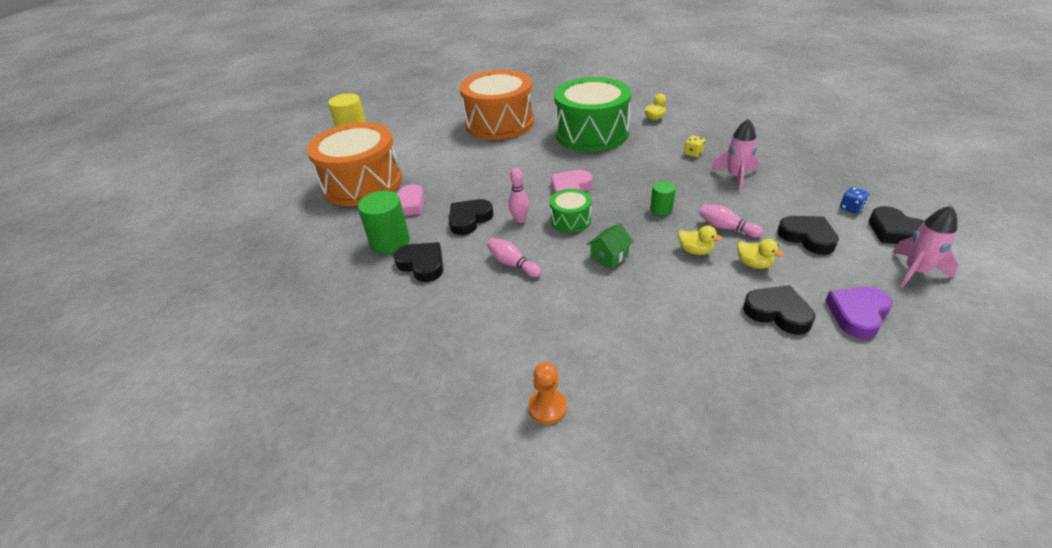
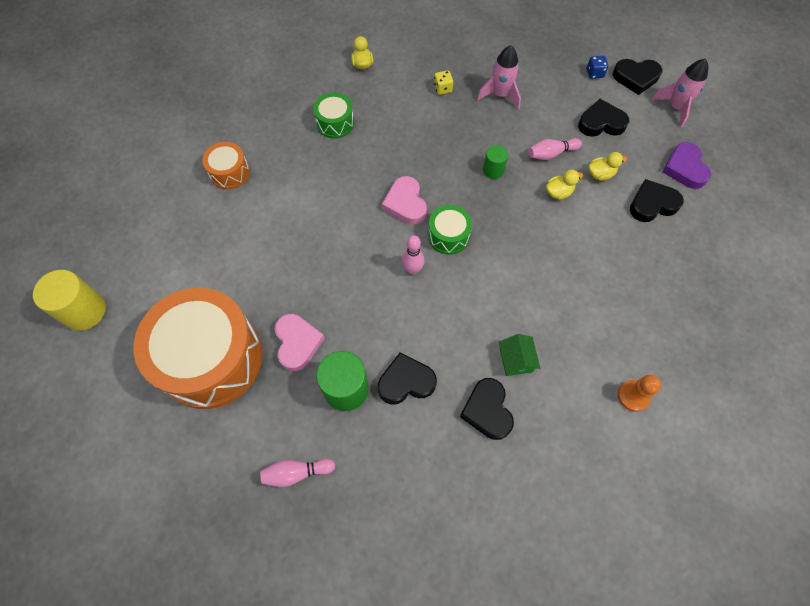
camera: 55 degrees left, 25 degrees up
black heart [449,199,493,235] -> black heart moved to [460,378,514,440]
orange drum [460,70,534,140] -> orange drum [202,142,250,189], size x0.45
pink bowling pin [487,238,541,277] -> pink bowling pin moved to [260,459,335,487]
green drum [554,77,631,152] -> green drum [313,93,354,139], size x0.45
green house [587,223,634,268] -> green house moved to [499,334,540,376]

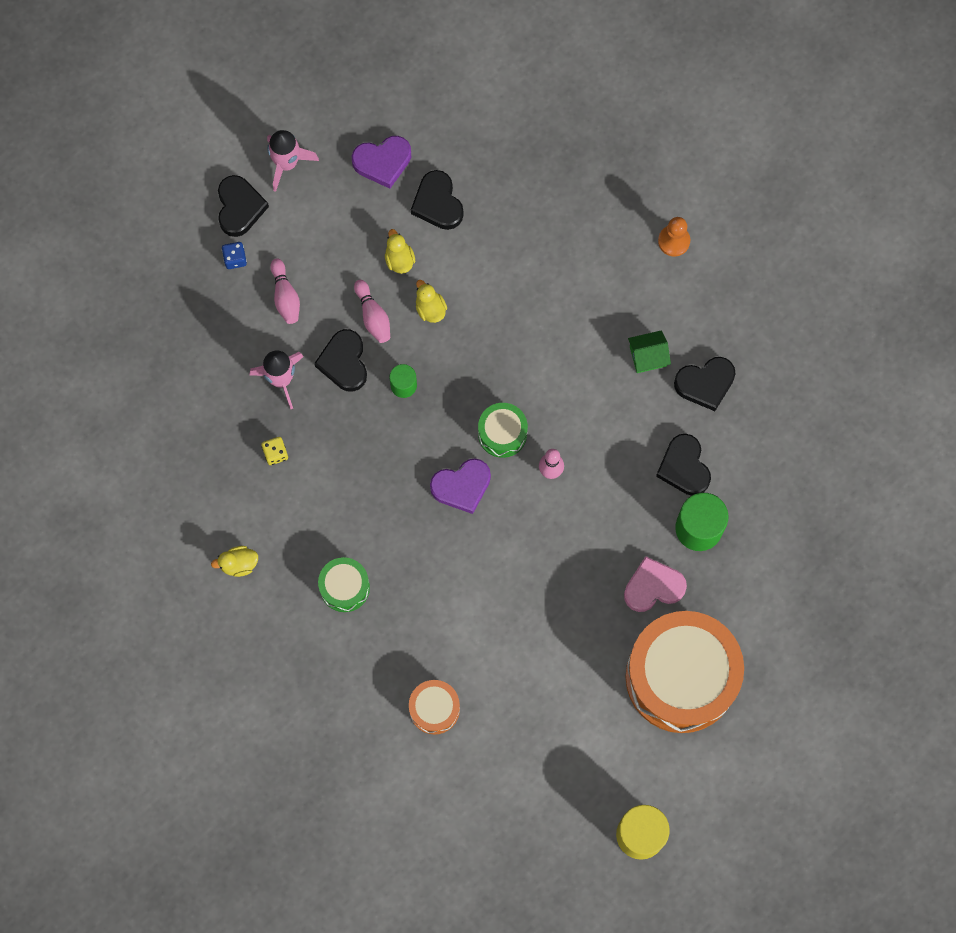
camera: 95 degrees left, 10 degrees up
pink bowling pin [260,459,335,487] -> pink bowling pin moved to [270,258,300,324]
pink heart [382,176,427,225] -> purple heart [430,459,491,514]
black heart [578,99,629,137] -> black heart moved to [314,329,367,392]

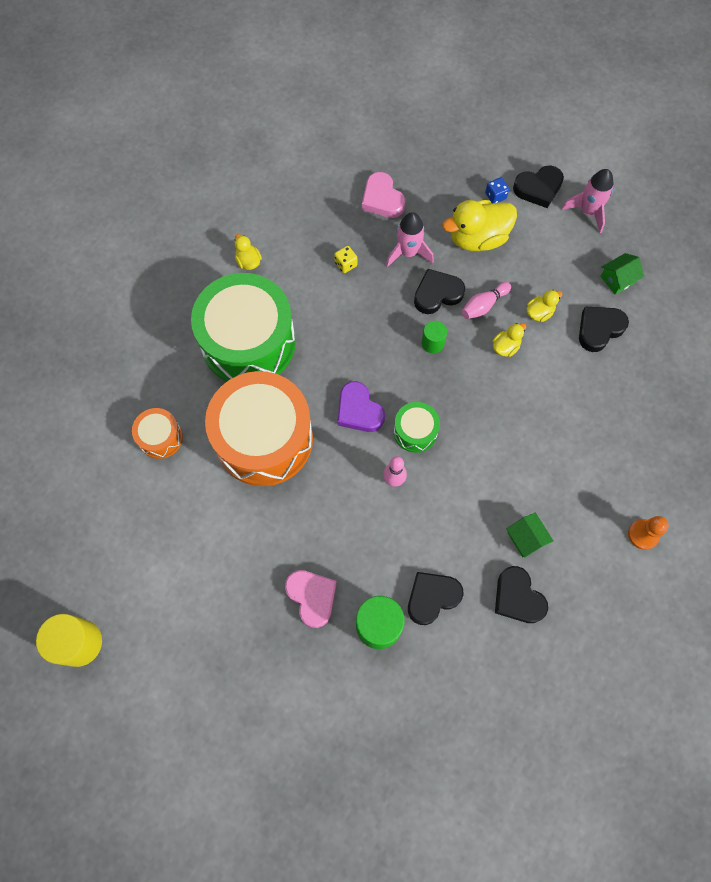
camera: 75 degrees right, 5 degrees down
pink bowling pin [270,258,300,324] -> yellow duck [442,200,517,251]
green drum [318,557,370,612] -> green drum [191,273,295,382], size x2.22
purple heart [352,136,411,189] -> green house [600,253,644,294]
orange drum [625,611,744,733] -> orange drum moved to [205,371,313,486]
none -> pink heart [362,172,405,218]

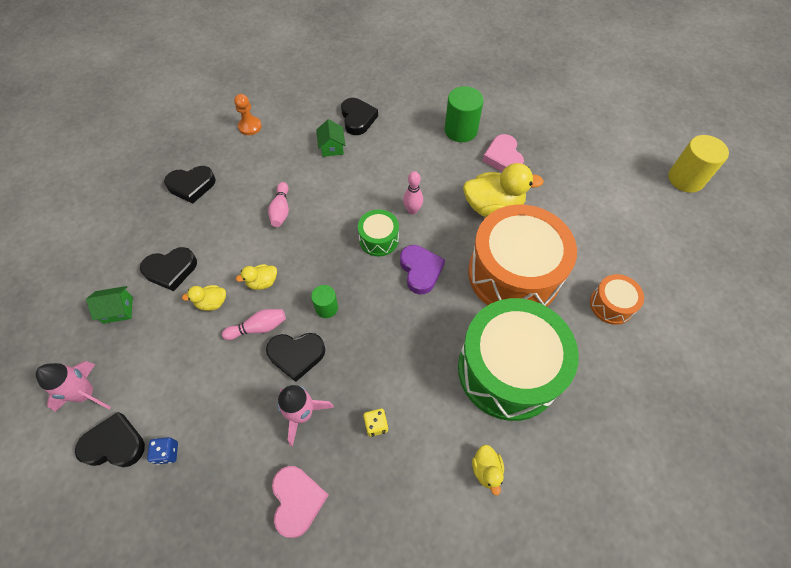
camera: 160 degrees left, 10 degrees down
black heart [408,572,464,625] -> black heart moved to [164,166,216,204]
yellow duck [442,200,517,251] -> yellow duck moved to [463,163,544,217]
none -> pink bowling pin [268,182,289,227]

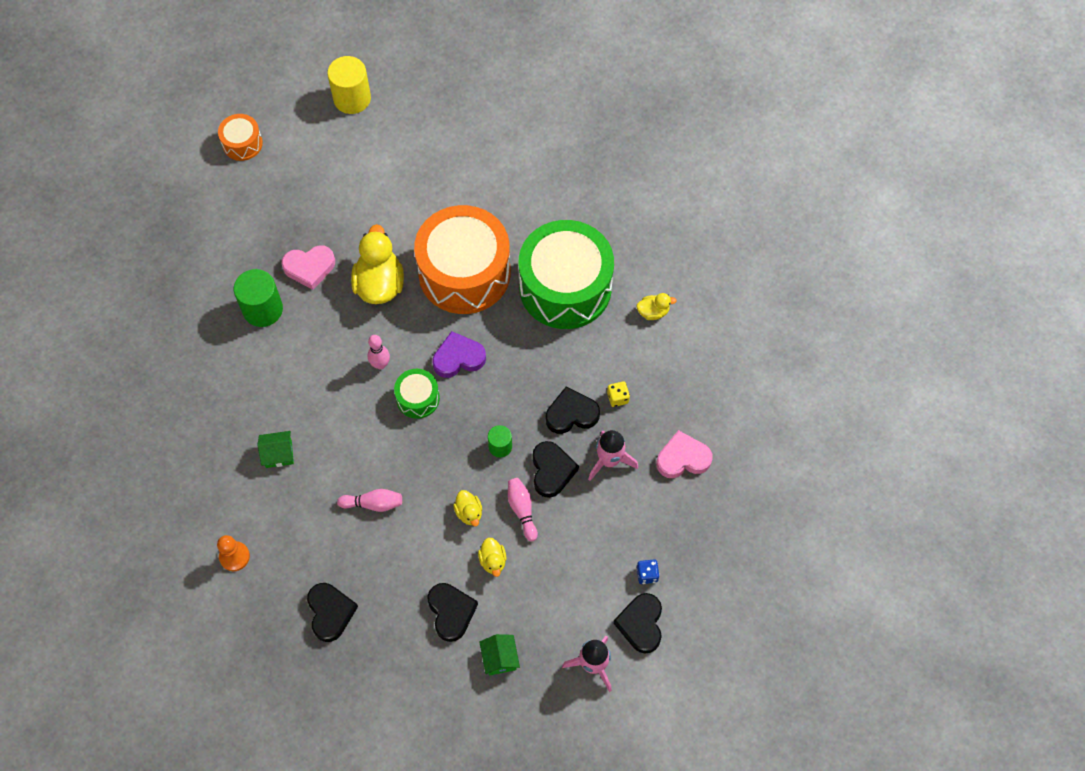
camera: 90 degrees left, 5 degrees up
black heart [341,98,378,135] -> black heart moved to [546,386,600,434]
orange drum [590,274,644,325] -> orange drum moved to [218,114,263,161]

